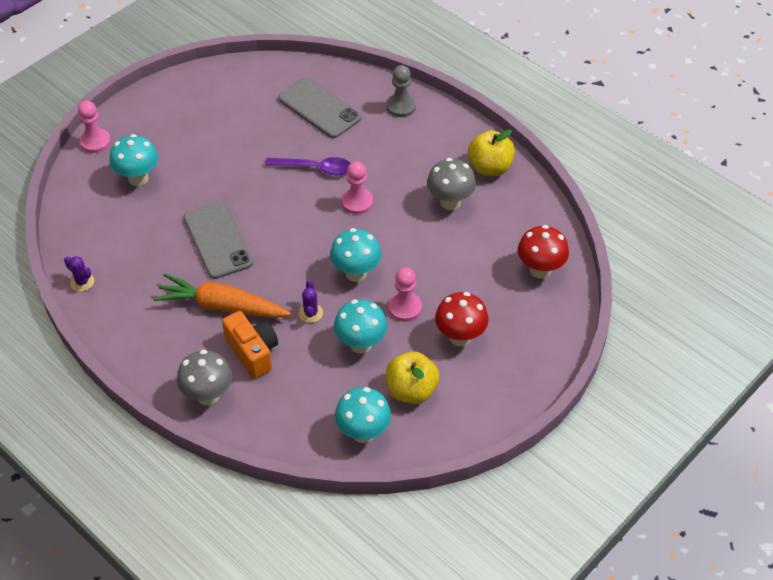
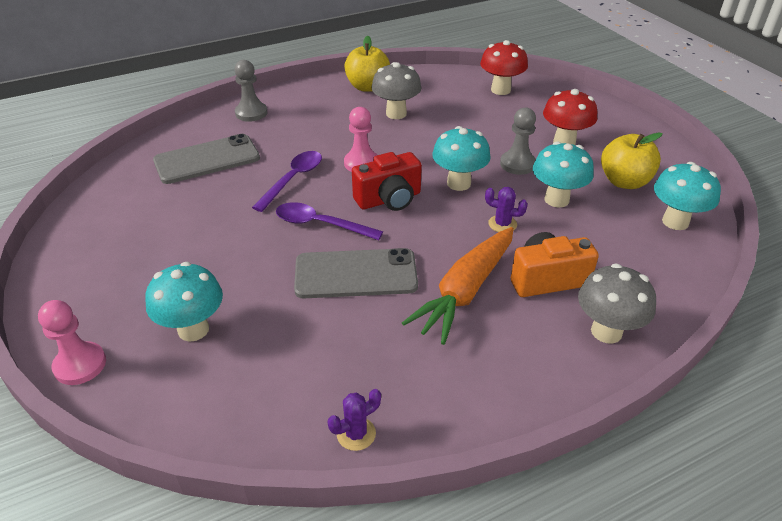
camera: 70 degrees left, 10 degrees down
pink pawn [388,267,422,322] -> grey pawn [500,107,536,175]
none -> purple spoon [276,202,383,240]
none -> red camera [352,152,422,211]

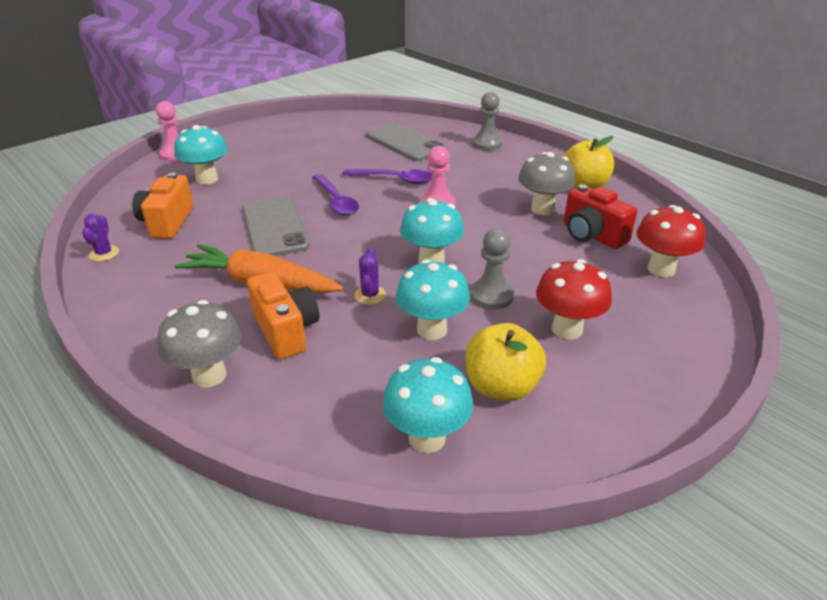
camera: 75 degrees right, 5 degrees down
purple spoon [276,202,383,240] -> purple spoon turned 150 degrees clockwise [312,174,359,216]
purple cactus [328,389,381,451] -> purple cactus turned 45 degrees clockwise [82,214,119,262]
red camera [352,152,422,211] -> red camera moved to [564,184,637,249]
none -> orange camera [132,172,194,239]

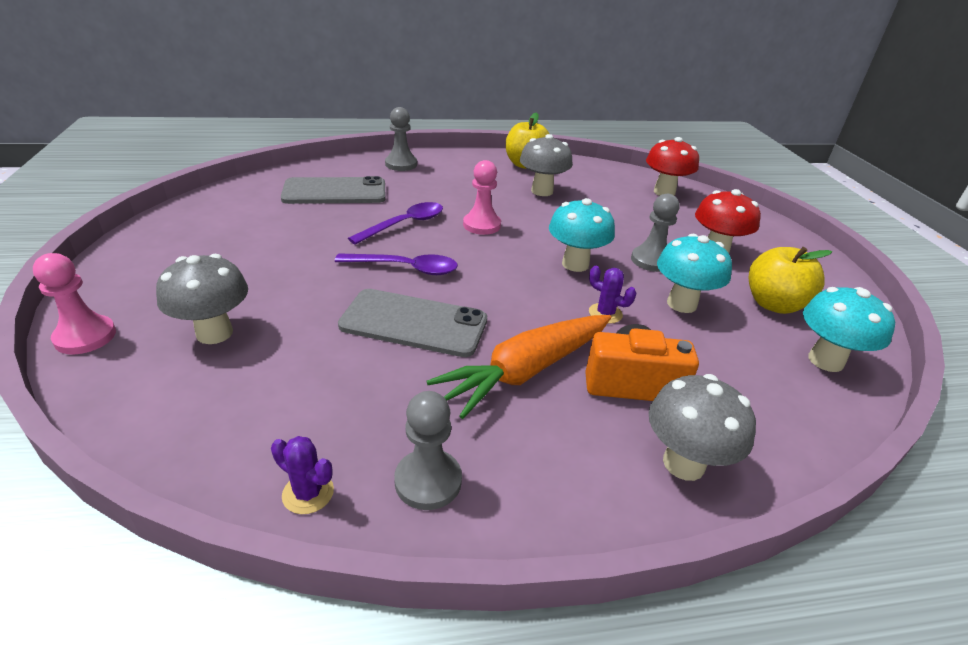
camera: 60 degrees left, 0 degrees up
orange camera [132,172,194,239] -> none
turquoise mushroom [174,125,228,184] -> grey mushroom [156,254,248,344]
red camera [564,184,637,249] -> none
none -> grey pawn [394,391,462,510]

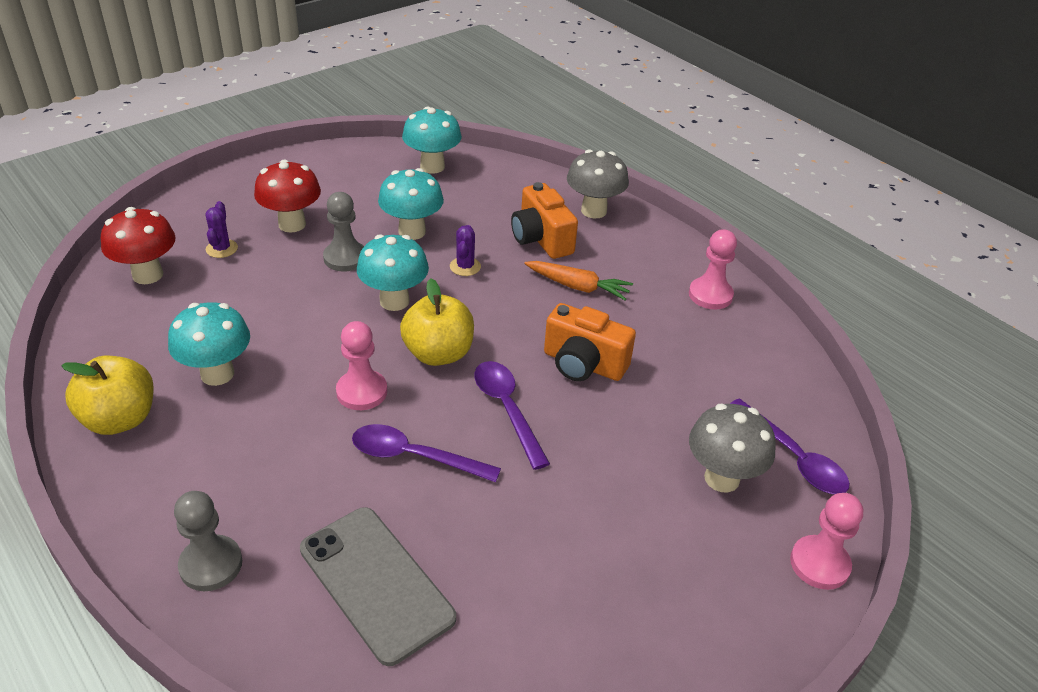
camera: 120 degrees left, 5 degrees up
purple cactus [271,436,334,514] -> purple cactus moved to [206,201,238,258]
grey phone [338,289,487,357] -> orange camera [544,303,636,381]
grey pawn [394,391,462,510] -> pink pawn [689,229,737,310]
orange carrot [427,315,611,419] -> orange carrot [524,261,633,300], size x0.62
grey mushroom [520,134,573,196] -> turquoise mushroom [168,302,250,386]
yellow apple [749,247,832,314] -> yellow apple moved to [400,278,474,366]
none -> purple spoon [730,398,850,494]

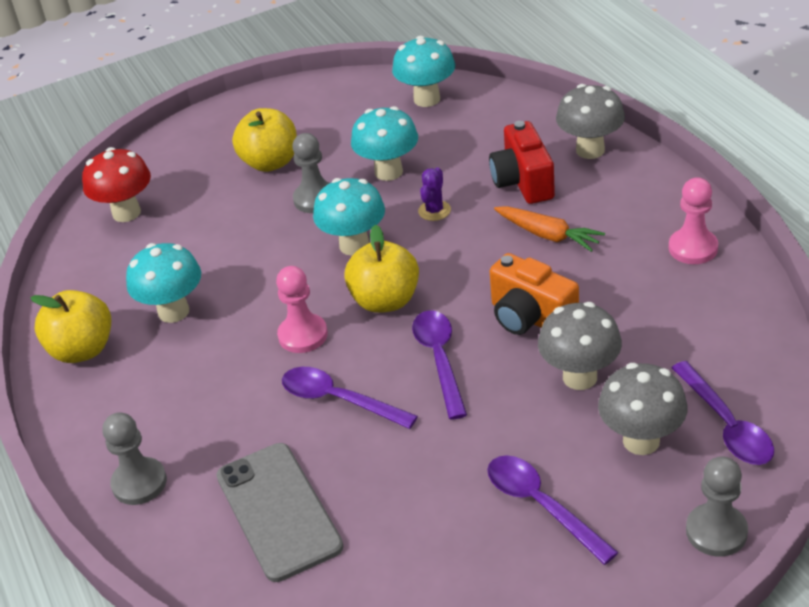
camera: 20 degrees right, 0 degrees up
purple cactus [206,201,238,258] -> none
red mushroom [254,160,321,233] -> yellow apple [232,108,297,172]
orange camera [511,182,578,259] -> red camera [489,121,555,204]
pink pawn [790,493,863,590] -> grey pawn [686,456,748,557]
none -> purple spoon [487,455,619,565]
none -> grey mushroom [538,302,622,390]

